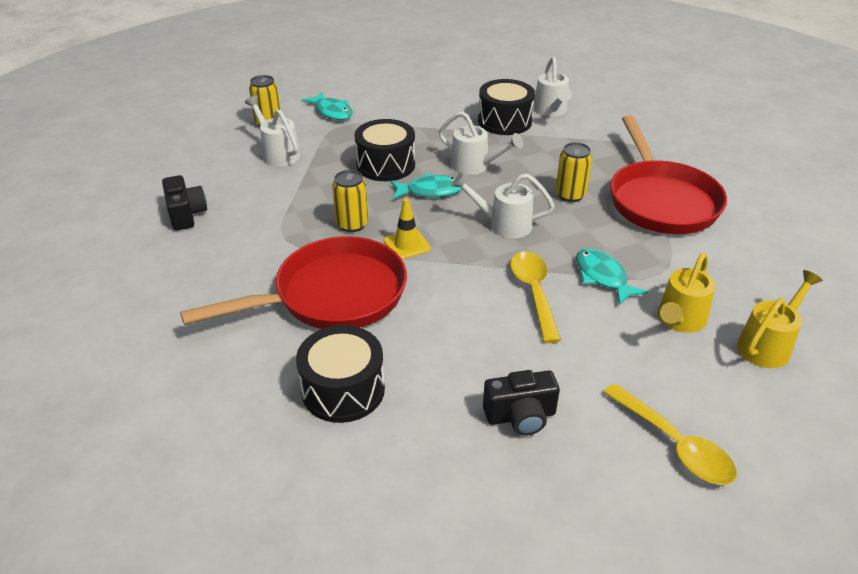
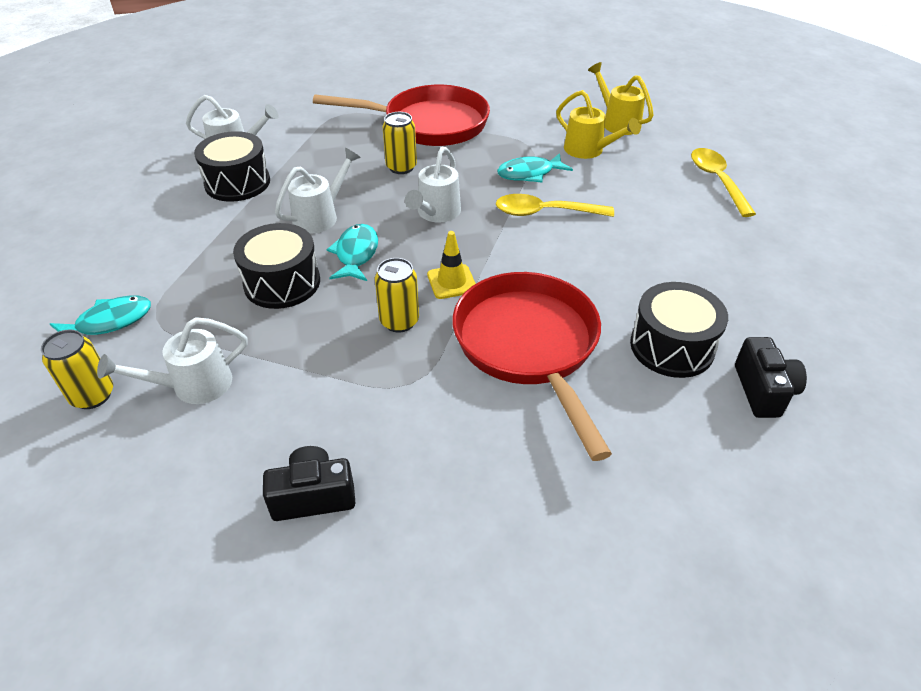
camera: 80 degrees left, 5 degrees up
black camera [483,370,560,436] -> black camera moved to [735,337,807,418]
yellow spoon [603,383,737,485] -> yellow spoon turned 75 degrees counterclockwise [691,148,756,217]

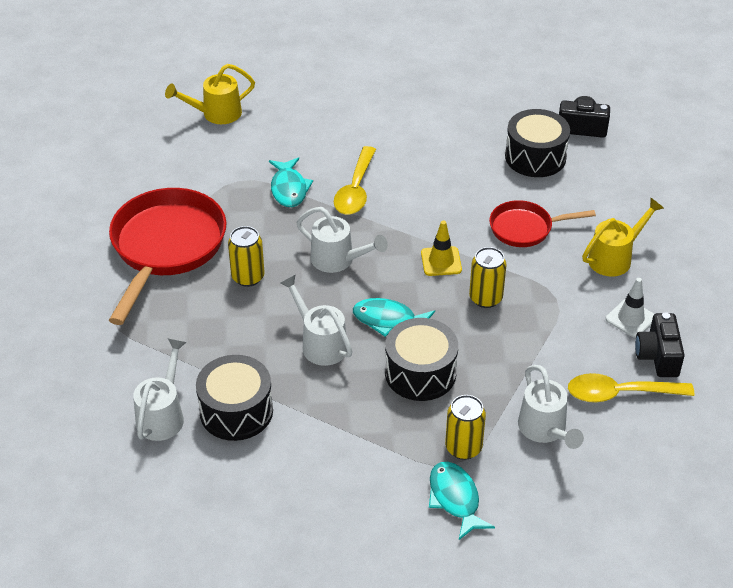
camera: 80 degrees left, 0 degrees up
yellow can [41,329,113,409] -> yellow can moved to [445,395,486,460]
red pan [452,272,612,461] -> red pan [489,200,596,247], size x0.54
yellow watering can [556,90,641,159] -> yellow watering can moved to [582,198,664,277]
yellow spoon [691,148,756,217] -> yellow spoon moved to [568,373,695,403]
none -> white traffic cone [606,278,654,338]

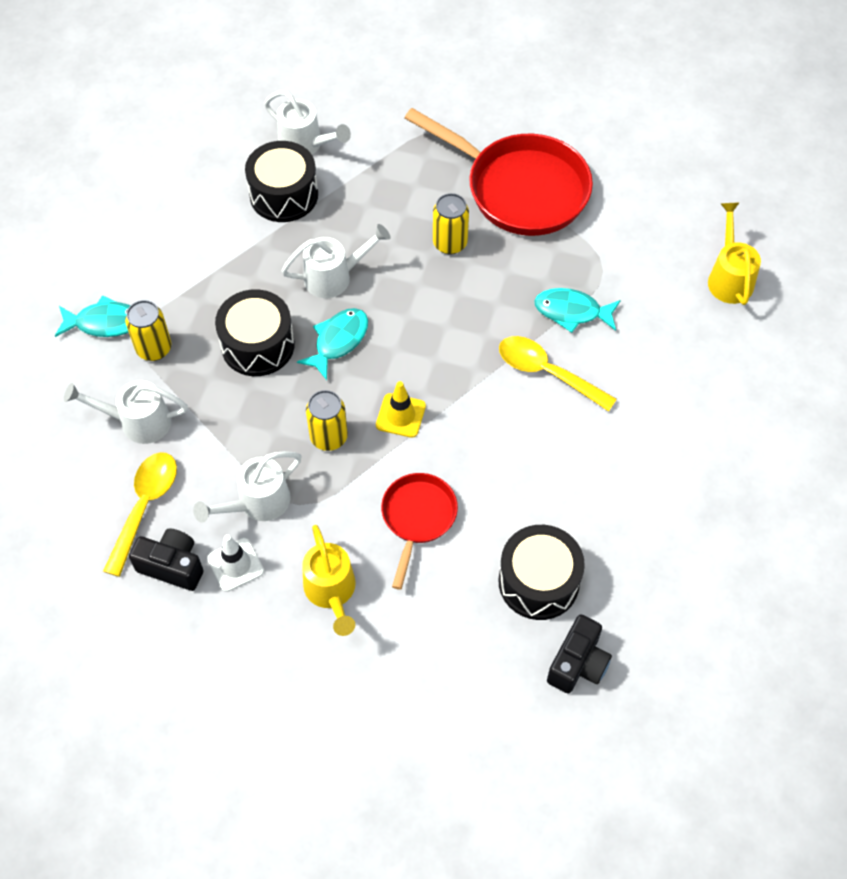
camera: 110 degrees right, 15 degrees up
white watering can [296,207,388,273] -> white watering can moved to [193,451,301,523]

